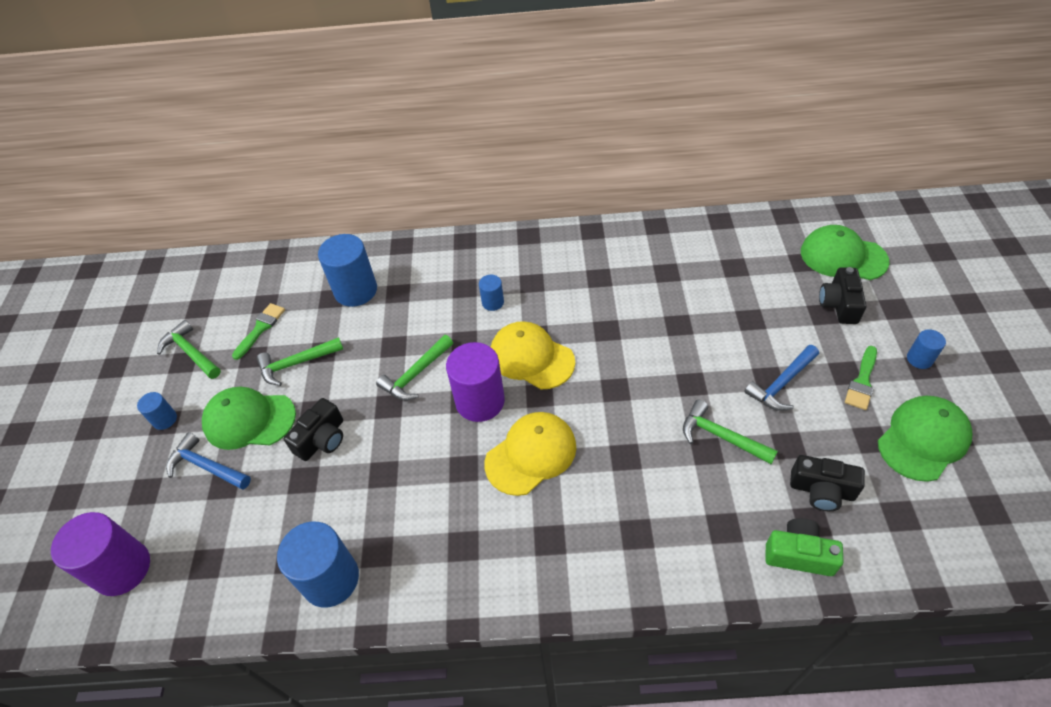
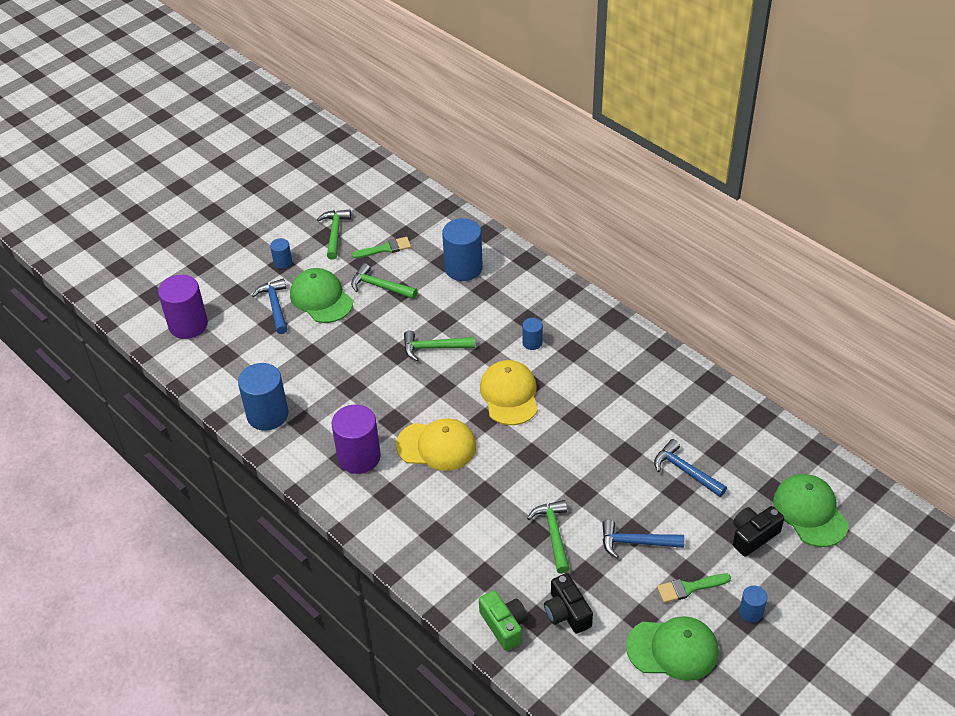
camera: 45 degrees right, 5 degrees down
black camera [284,398,343,461] -> none
purple cylinder [446,342,505,422] -> purple cylinder moved to [332,404,381,474]
none -> blue hammer [654,439,727,497]

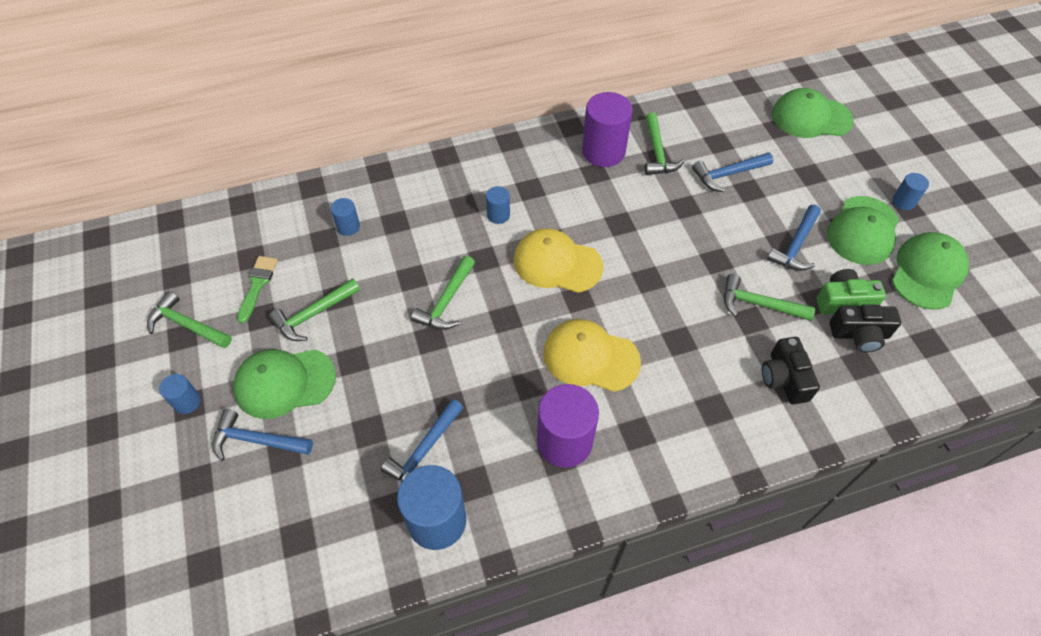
camera: 65 degrees left, 10 degrees up
purple cylinder [158,275,208,339] -> purple cylinder moved to [582,92,633,167]
yellow cap [396,418,476,471] -> yellow cap turned 105 degrees counterclockwise [543,319,641,392]
blue cylinder [442,218,483,281] -> blue cylinder [331,198,360,236], size x0.50
green camera [479,590,528,651] -> green camera moved to [816,269,886,314]
green brush [657,573,731,603] -> green cap [827,196,899,265]
black camera [733,506,784,557] -> black camera moved to [762,337,820,404]
none -> blue hammer [381,399,464,483]
none -> green hammer [645,112,685,175]

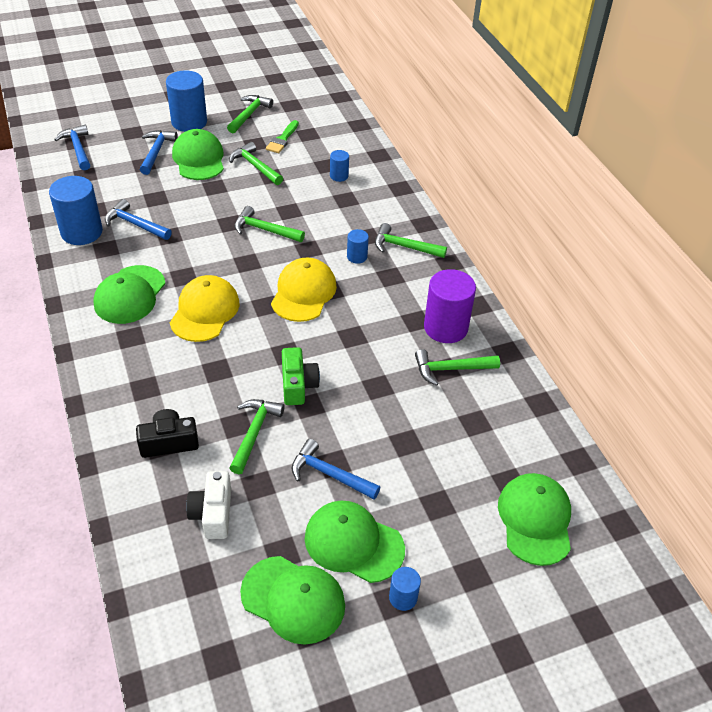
camera: 85 degrees right, 10 degrees down
blue cylinder [159,374,201,414] -> blue cylinder [166,70,207,132], size x2.01
green brush [237,256,278,323] -> green brush turned 105 degrees clockwise [266,120,299,153]
purple cylinder [537,384,599,468] -> green cap [93,265,166,324]
blue hammer [692,152,773,192] -> blue hammer moved to [54,125,90,170]
green camera [816,269,886,314] -> green camera moved to [282,347,320,405]
black camera [830,305,901,353] -> white camera [186,471,231,539]
none -> green hammer [375,223,447,258]

